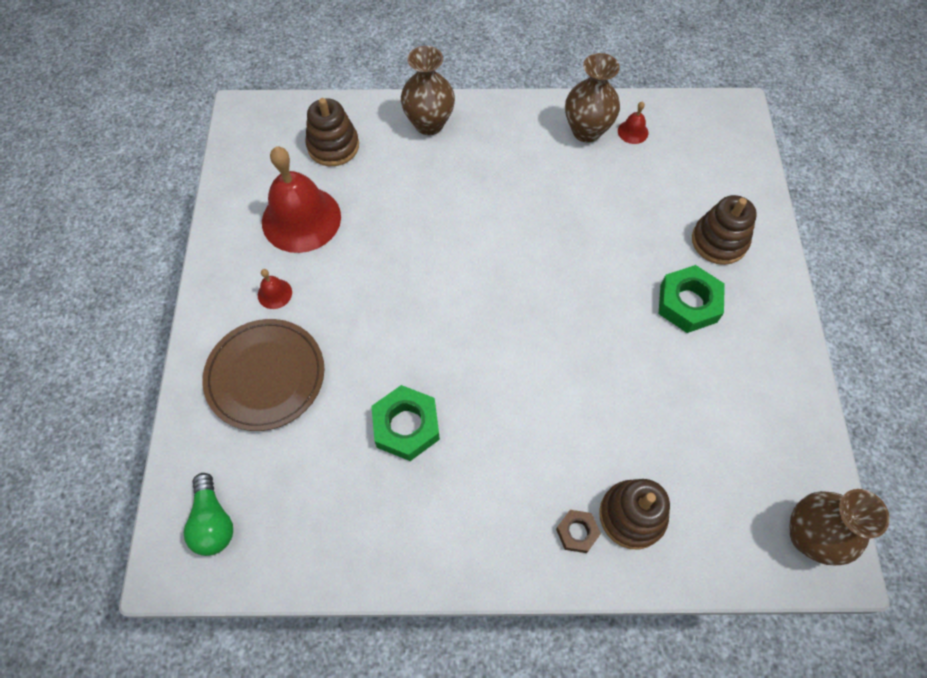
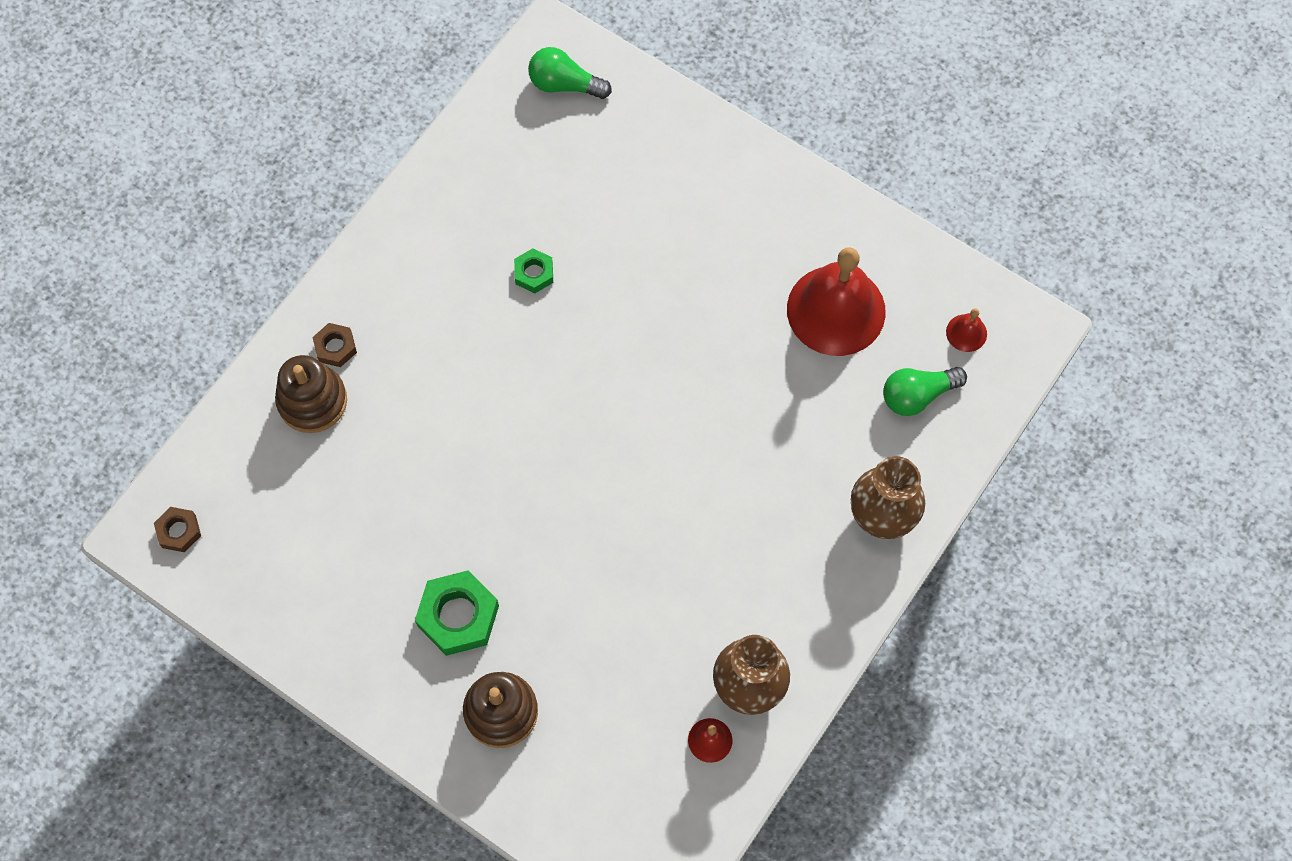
camera: 125 degrees right, 5 degrees up
brown plate [202,319,324,431] -> none
red bell [258,269,292,309] -> red bell moved to [946,308,987,352]
brown stacking toy [305,98,359,166] -> green light bulb [883,367,967,416]
green nut [371,385,440,461] -> green nut [514,248,553,293], size x0.56
brown vase [789,489,890,565] -> brown nut [154,507,201,552]

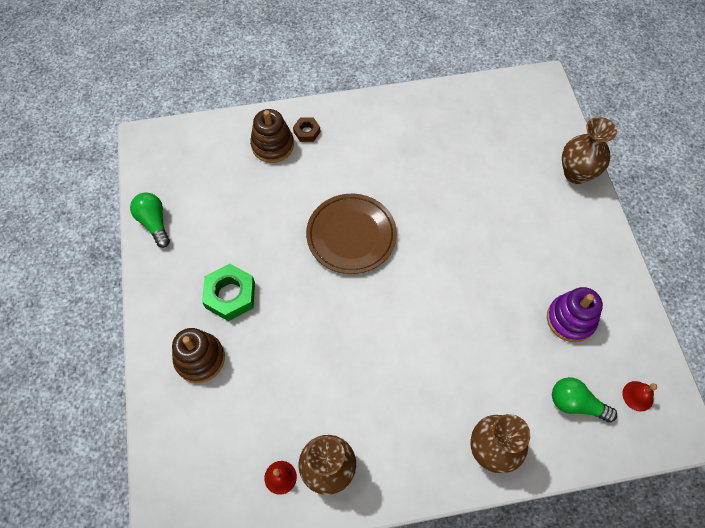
camera: 45 degrees right, 5 degrees down
brown nut [154,507,201,552] -> none
green nut [514,248,553,293] -> none
green light bulb [528,47,612,99] -> green light bulb moved to [130,192,170,248]
red bell [787,247,886,356] -> purple stacking toy [547,287,603,342]
none -> brown plate [306,194,397,274]
none -> brown vase [562,117,617,184]

